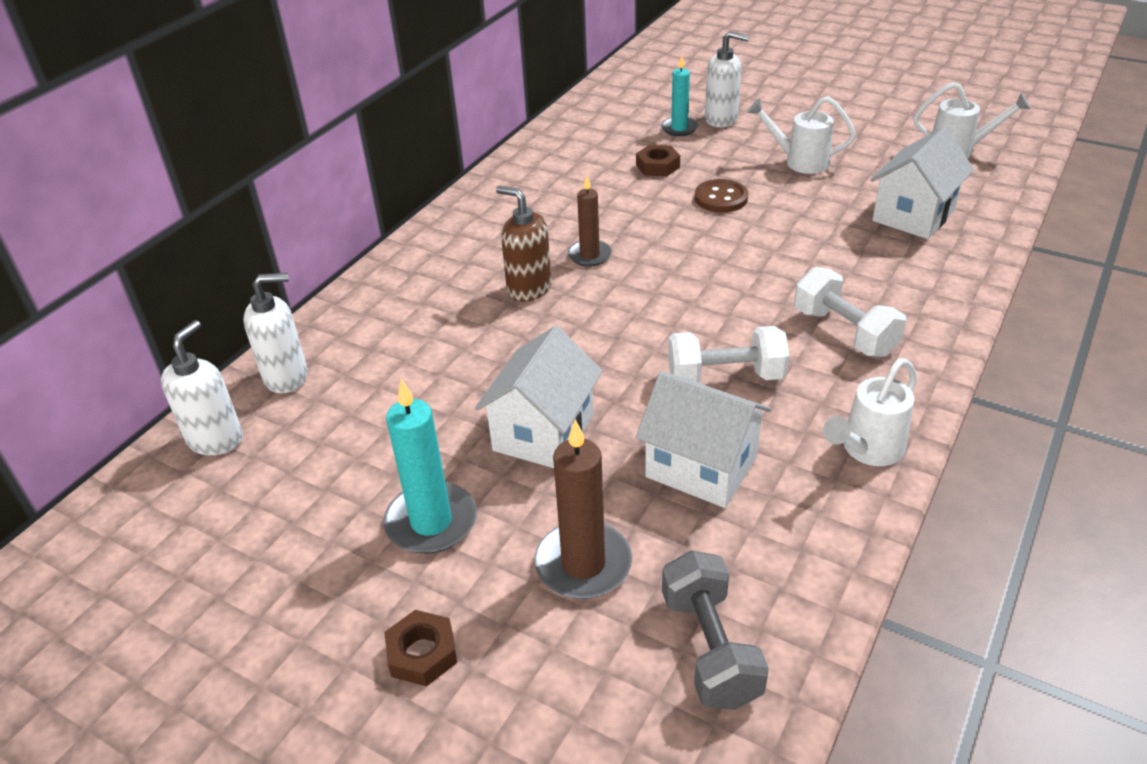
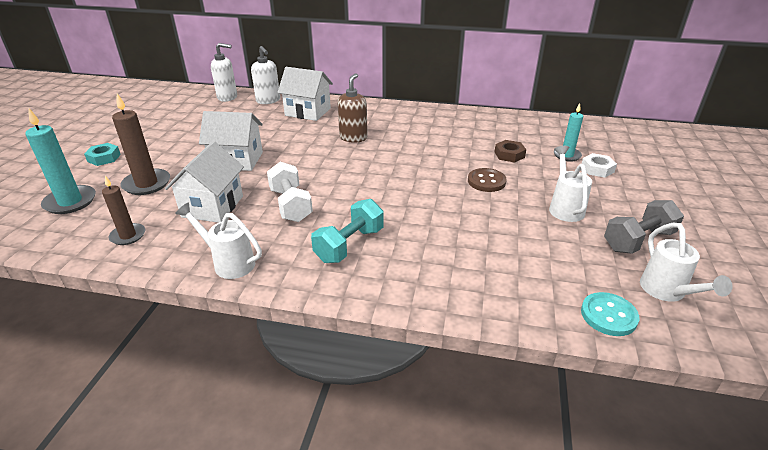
camera: 70 degrees right, 5 degrees down
turquoise candle [383,379,477,554] -> turquoise candle moved to [25,108,96,214]
brown nut [384,610,457,687] -> turquoise nut [84,143,121,166]
brown candle [568,176,612,267] -> brown candle moved to [102,176,145,245]
grey dumbbell [662,550,769,710] -> grey dumbbell moved to [604,200,684,254]
white soap dispenser [705,31,749,127] -> white nut [582,153,617,178]
white dumbbell [794,267,907,357] -> turquoise dumbbell [311,199,384,263]
white house [871,127,974,239] -> white house moved to [277,67,333,121]
none -> turquoise button [581,292,639,336]

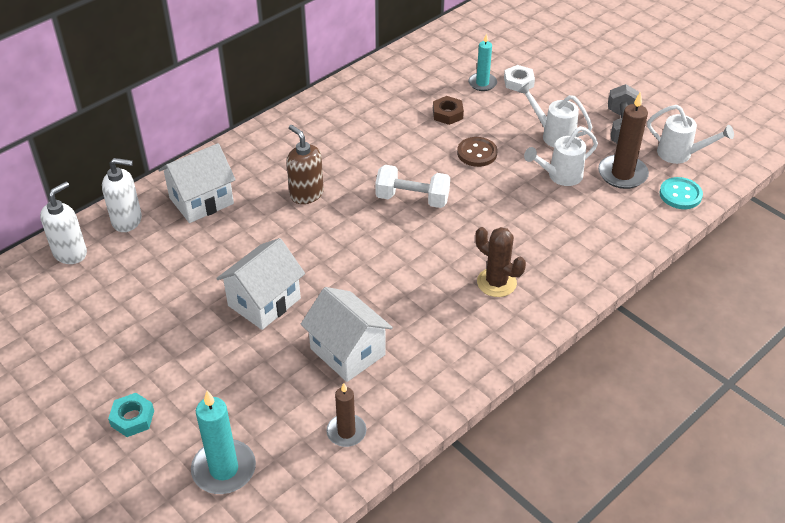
camera: 55 degrees left, 10 degrees up
brown candle [112,94,170,195] -> brown candle moved to [598,92,649,189]
white watering can [175,202,262,279] -> white watering can moved to [524,126,598,186]
white dumbbell [267,162,313,222] -> white dumbbell moved to [375,165,450,208]
turquoise dumbbell [311,199,384,263] -> brown cactus [475,227,526,297]

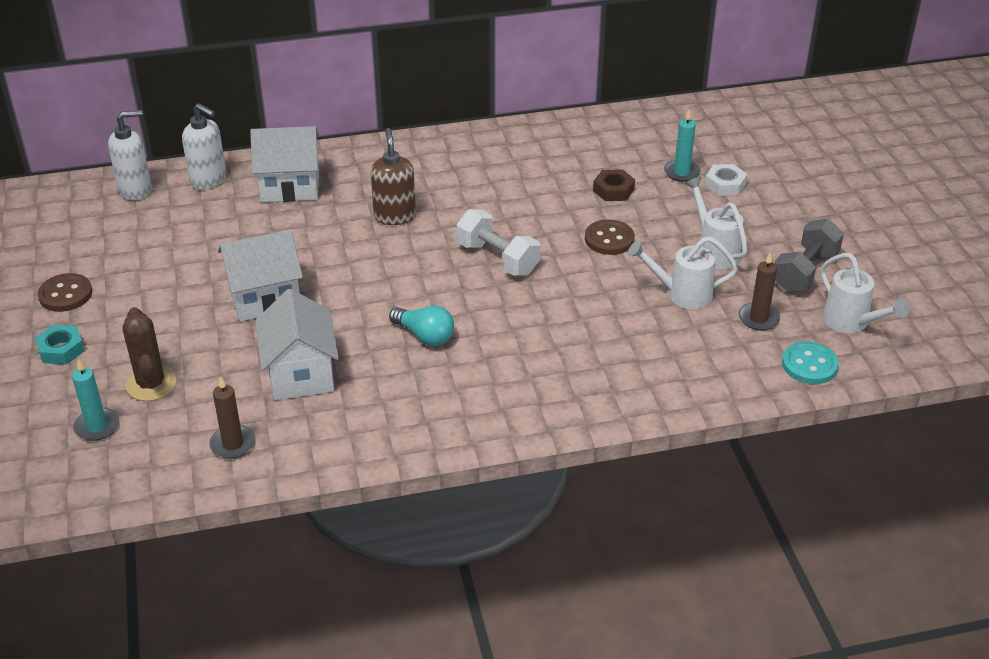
camera: 30 degrees right, 5 degrees down
turquoise candle [191,391,256,494] -> turquoise candle [72,359,119,441], size x0.64
brown cactus [475,227,526,297] -> brown cactus moved to [123,307,176,401]
brown candle [598,92,649,189] -> brown candle [739,252,780,331], size x0.64
none -> brown button [38,273,92,312]
none -> turquoise light bulb [389,306,454,346]

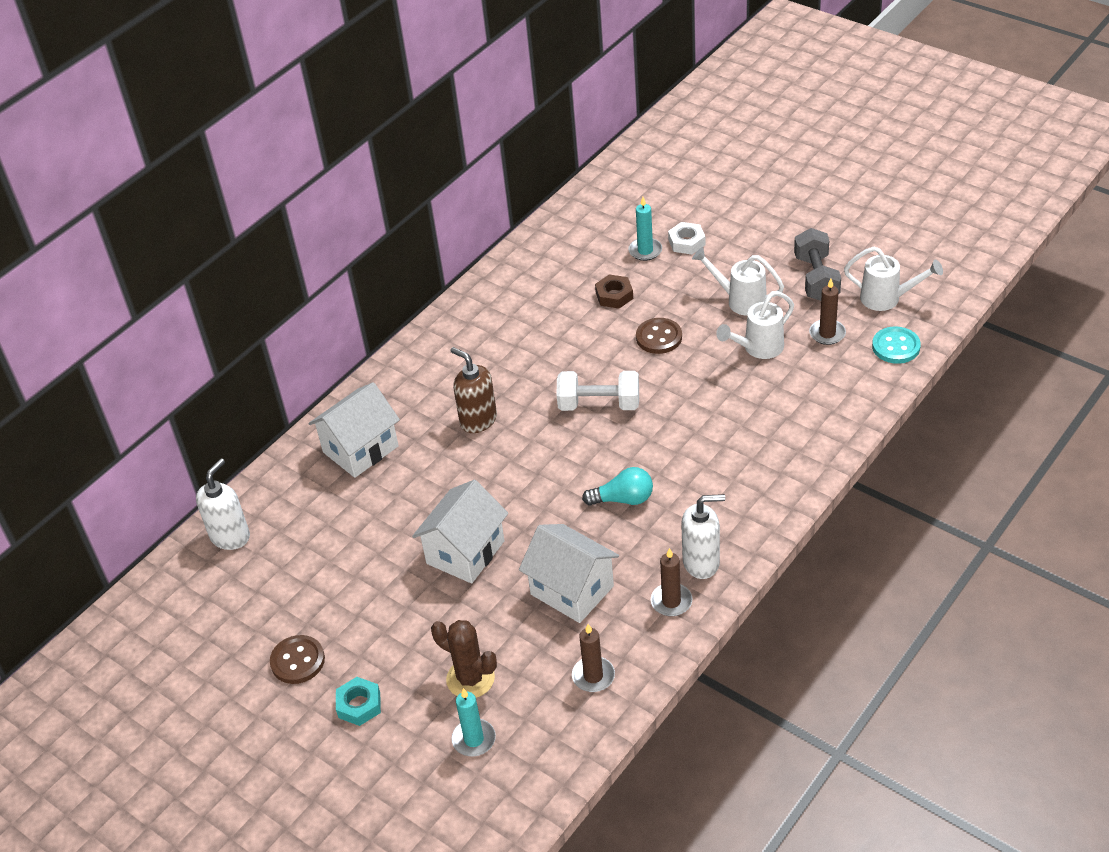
camera: 35 degrees left, 5 degrees up
white soap dispenser [182,103,226,190] -> white soap dispenser moved to [681,494,725,579]
none -> brown candle [651,548,692,616]

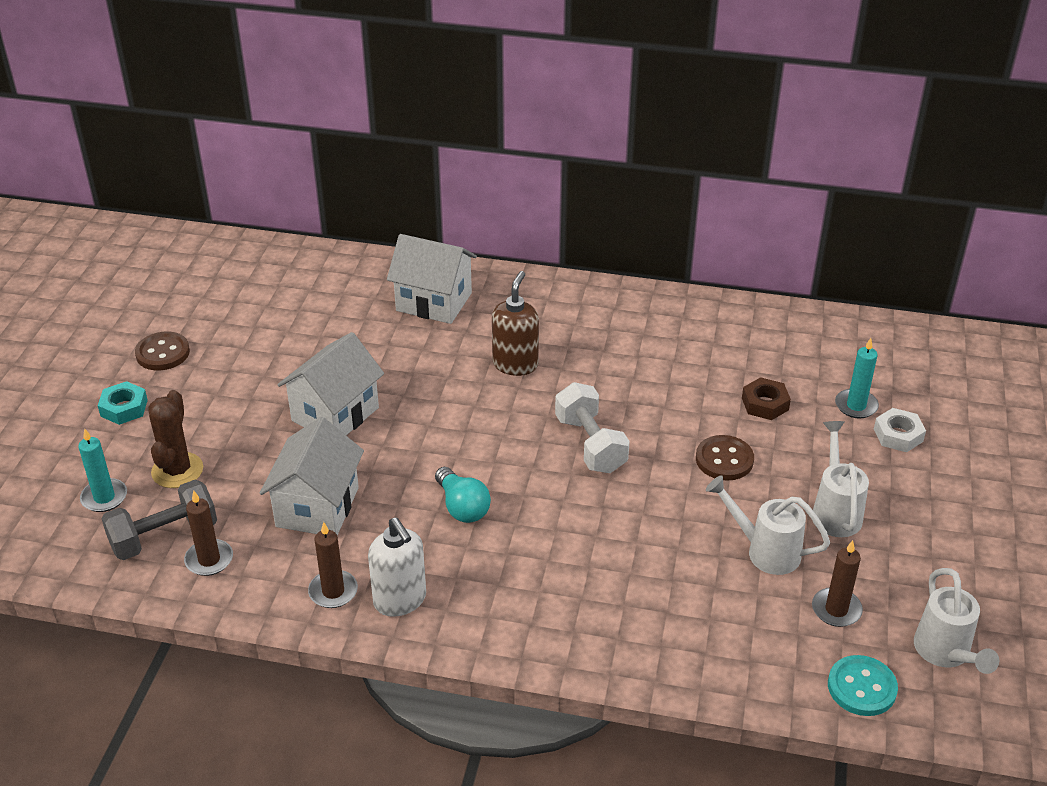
camera: 60 degrees right, 5 degrees down
white soap dispenser [196,458,250,550] -> none
white house [412,480,508,583] -> white house turned 60 degrees counterclockwise [277,332,384,435]
grey dumbbell [794,228,841,301] -> grey dumbbell moved to [101,480,217,560]

